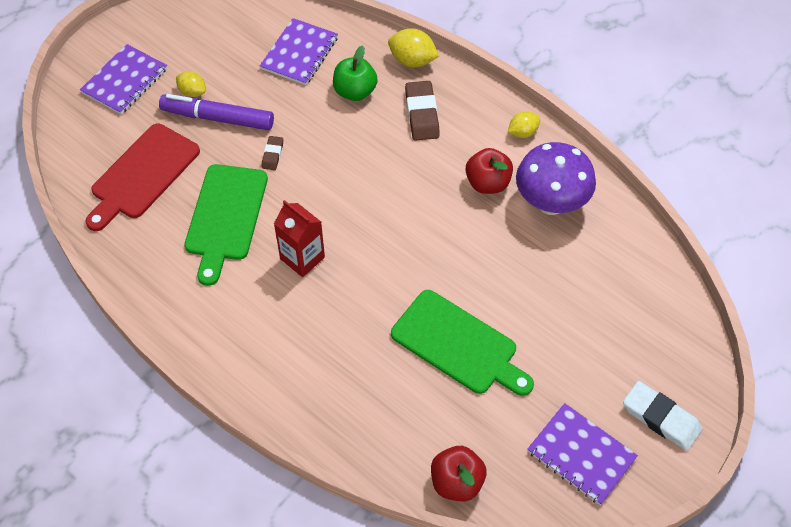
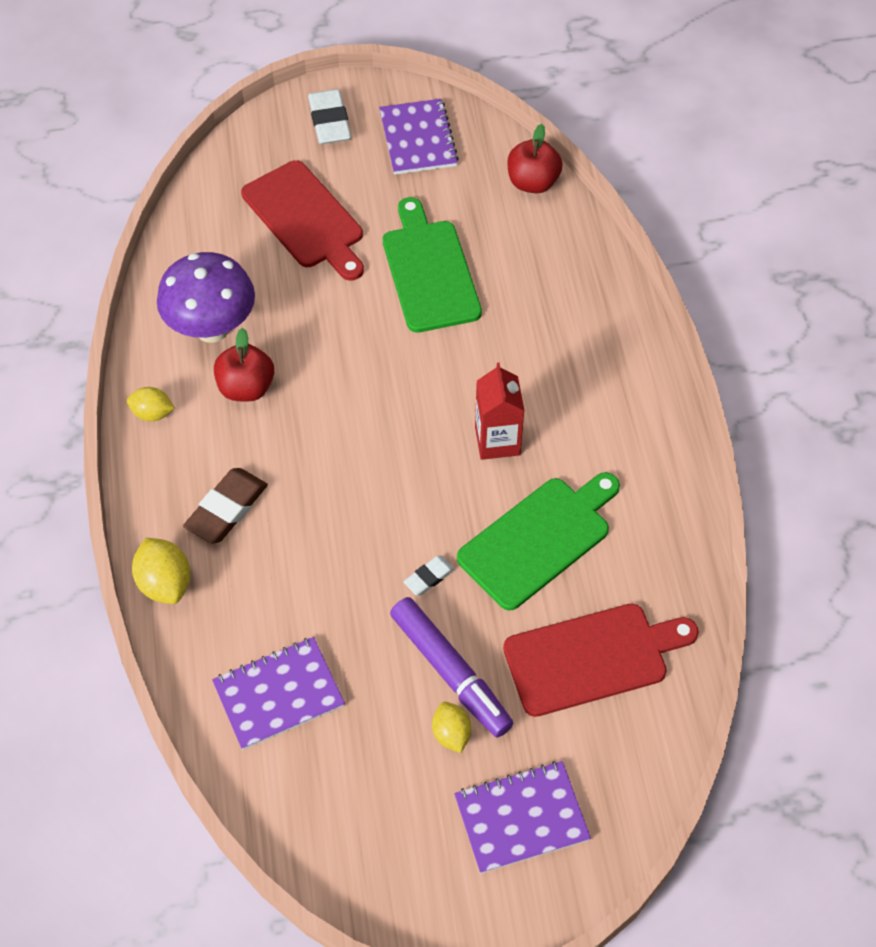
camera: 140 degrees left, 0 degrees up
brown eraser [262,136,283,170] -> white eraser [403,556,455,595]
green apple [333,46,377,101] -> none
none -> red cutting board [241,160,364,281]

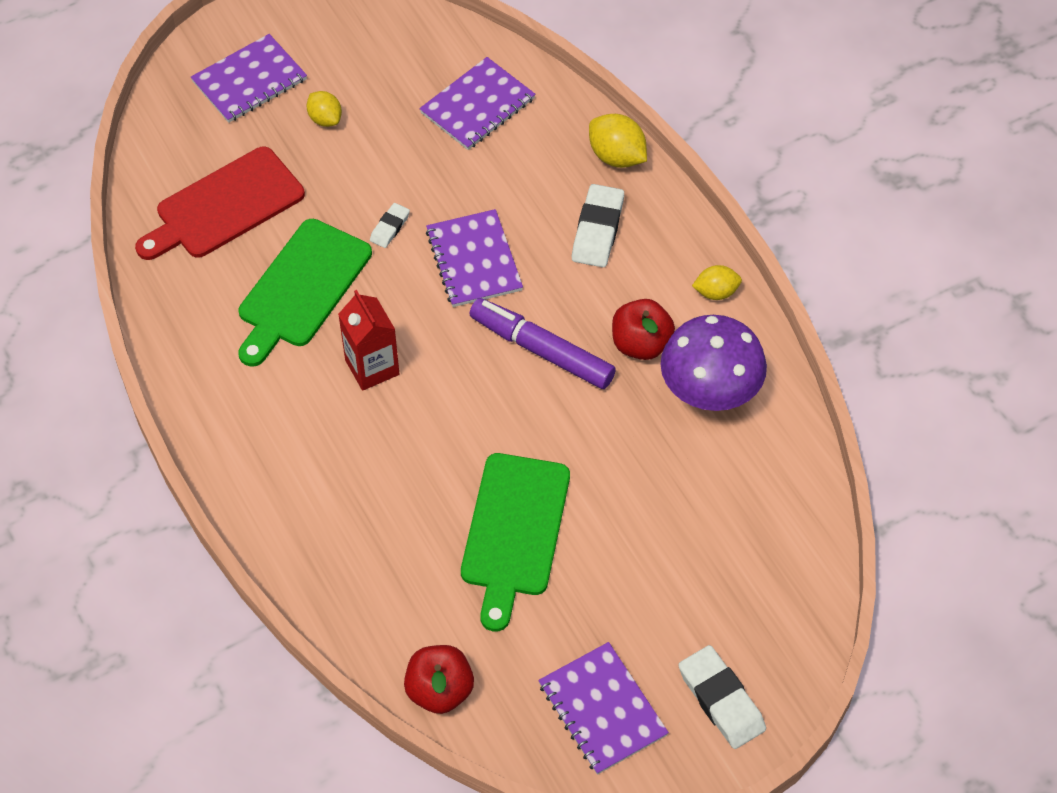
camera: 160 degrees right, 0 degrees up
brown eraser [183,468,268,544] -> white eraser [572,184,624,267]
red cutting board [241,160,364,281] -> none
green cutting board [383,197,482,333] -> green cutting board turned 45 degrees clockwise [461,453,570,631]
purple marker [390,597,513,738] -> purple marker moved to [470,298,616,389]
none -> purple notebook [426,209,523,307]

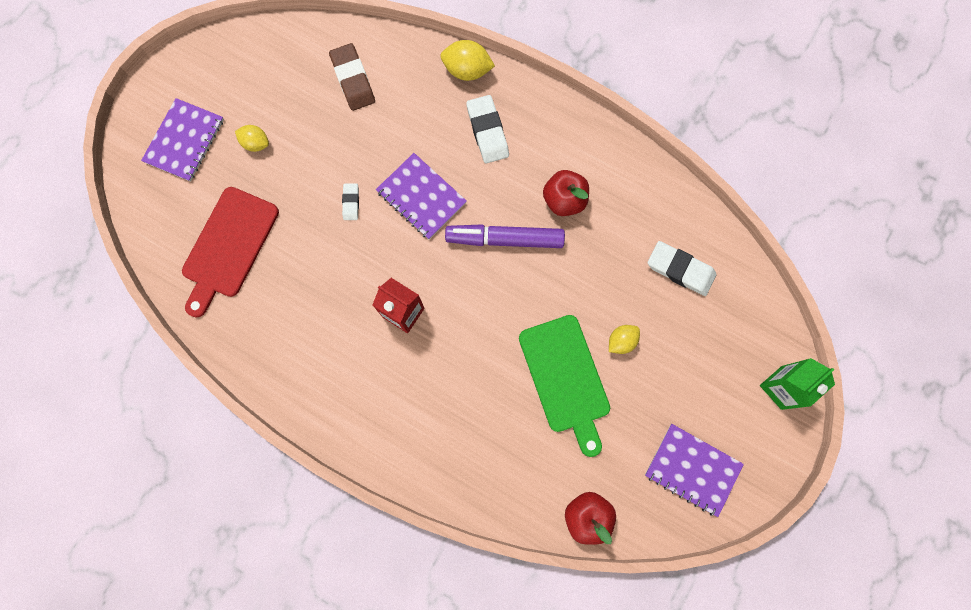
camera: 30 degrees left, 20 degrees up
green cutting board [238,219,372,367] -> none
purple notebook [419,57,535,150] -> brown eraser [329,43,375,111]
purple mushroom [660,315,767,411] -> none
white eraser [679,645,766,749] -> white eraser moved to [648,241,716,296]
yellow lemon [692,265,742,300] -> yellow lemon moved to [609,325,640,354]
none -> green carton [760,358,835,410]

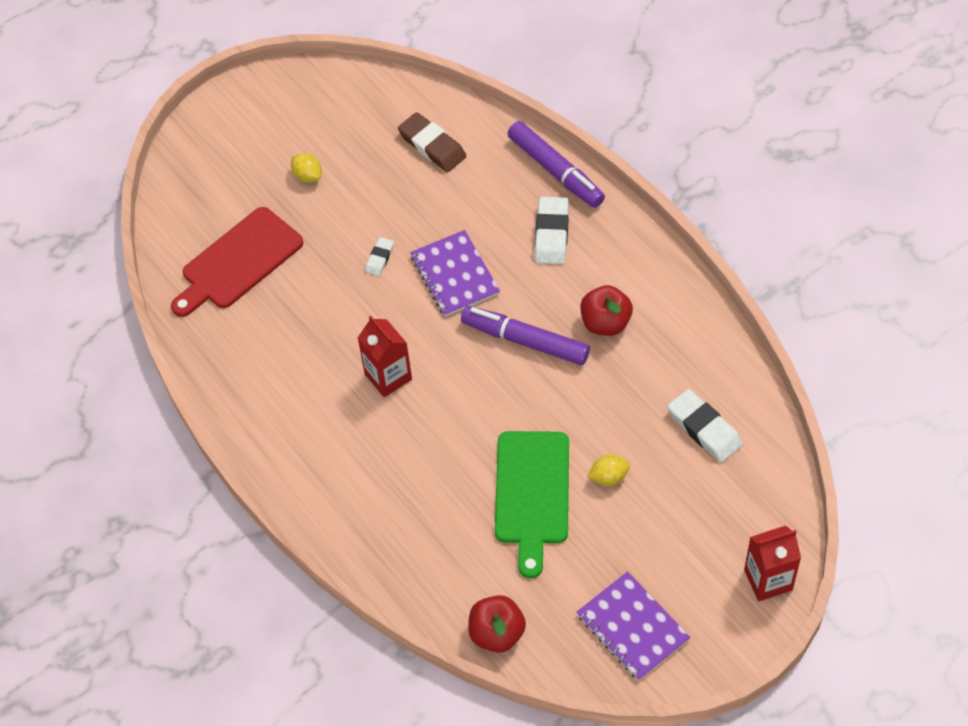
camera: 25 degrees right, 20 degrees down
purple notebook [141,98,224,182] -> none
brown eraser [329,43,375,111] -> brown eraser turned 45 degrees counterclockwise [398,112,466,172]
yellow lemon [441,40,495,81] -> purple marker [508,121,605,208]
green carton [760,358,835,410] -> red carton [744,526,801,601]

